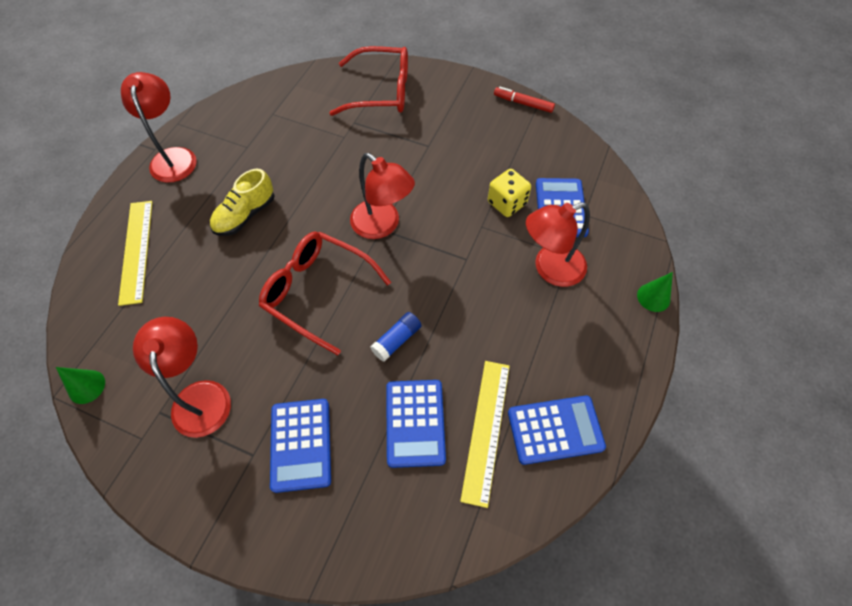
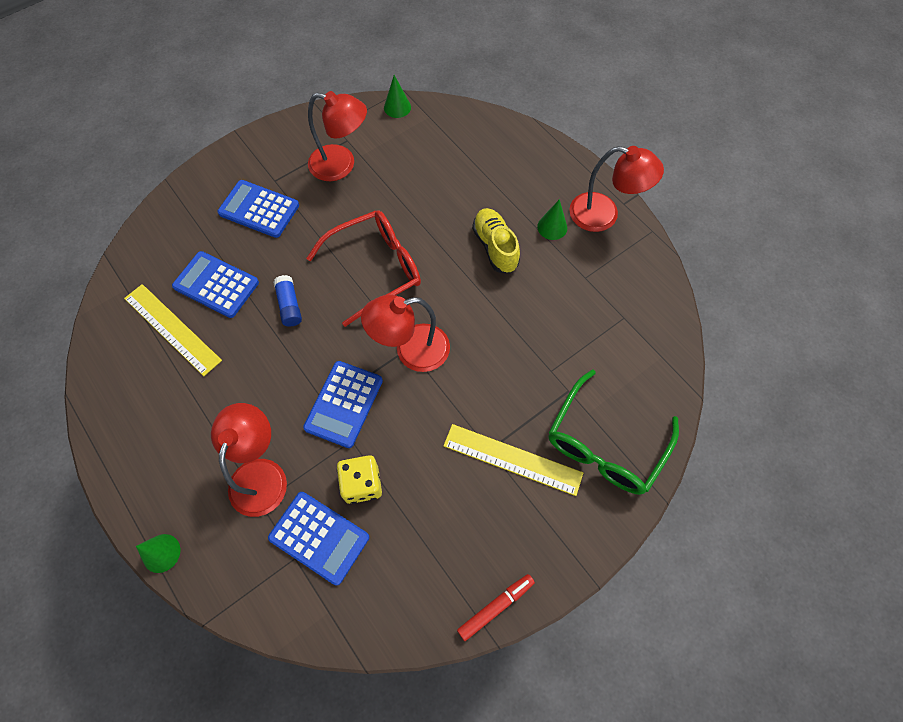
camera: 120 degrees right, 5 degrees up
yellow ruler [118,201,152,306] -> yellow ruler moved to [443,424,583,496]
red glasses [330,46,408,116] -> green glasses [549,369,679,495]
blue calculator [508,395,606,465] -> blue calculator moved to [303,361,383,448]
none -> green cone [537,199,567,240]

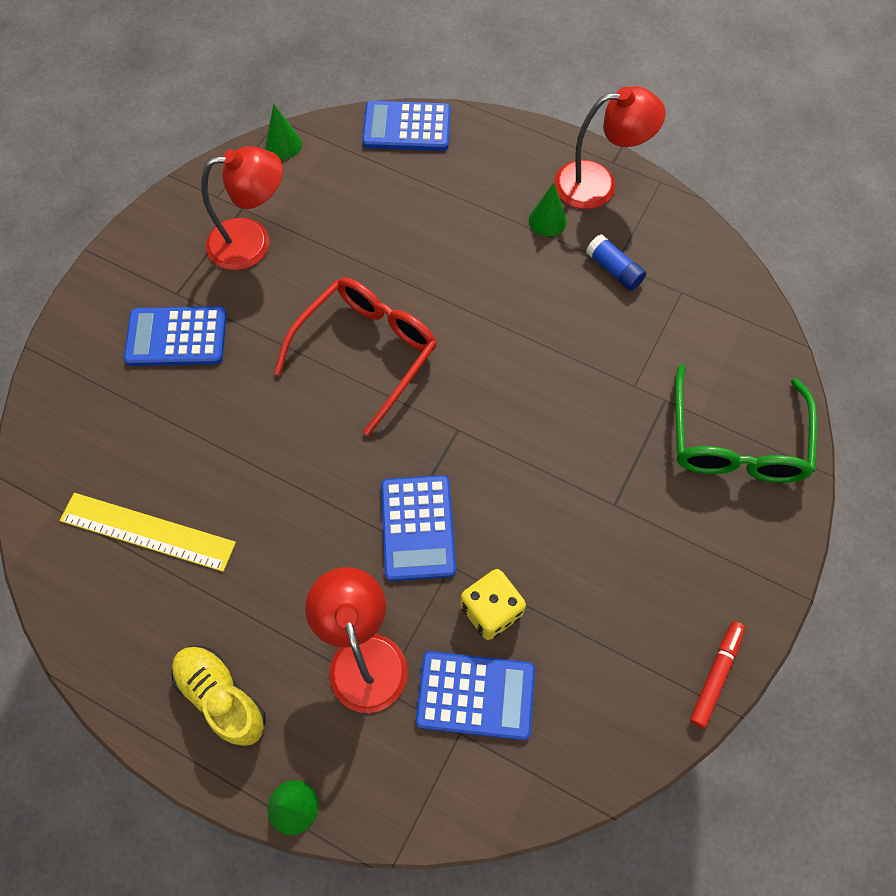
camera: 25 degrees left, 0 degrees up
blue calculator [172,251,259,318] -> blue calculator moved to [362,101,451,151]
blue glue stick [273,275,302,327] -> blue glue stick moved to [586,234,646,291]
red lamp [361,295,450,372] -> none
yellow ruler [443,424,583,496] -> none
yellow shoe [472,208,520,273] -> yellow shoe moved to [171,646,266,747]

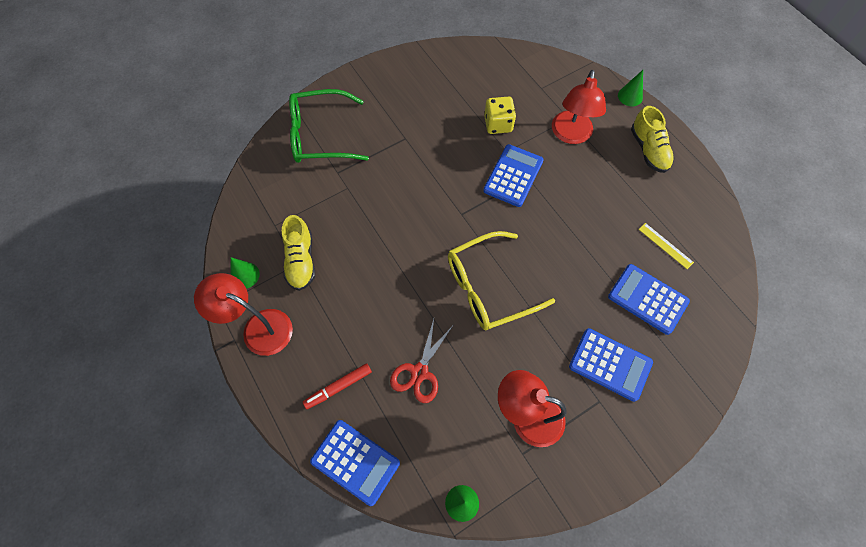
camera: 150 degrees left, 0 degrees up
yellow ruler [60,493,236,572] -> yellow ruler [639,223,694,269], size x0.55
red glasses [274,278,437,436] -> yellow glasses [448,231,555,330]
blue calculator [416,651,535,740] -> blue calculator moved to [608,264,690,335]
green cone [529,183,567,236] -> green cone moved to [231,257,260,288]
blue glue stick [586,234,646,291] -> yellow shoe [282,215,315,291]
green glasses [675,364,817,483] -> green glasses turned 135 degrees counterclockwise [289,89,369,163]
red marker [690,621,745,728] -> red marker moved to [303,363,372,409]
none -> red scissors [390,319,453,403]

